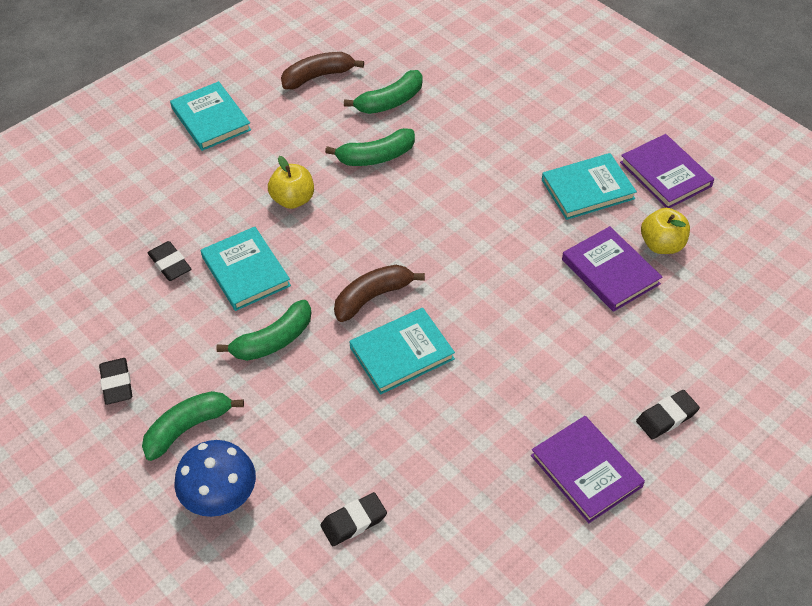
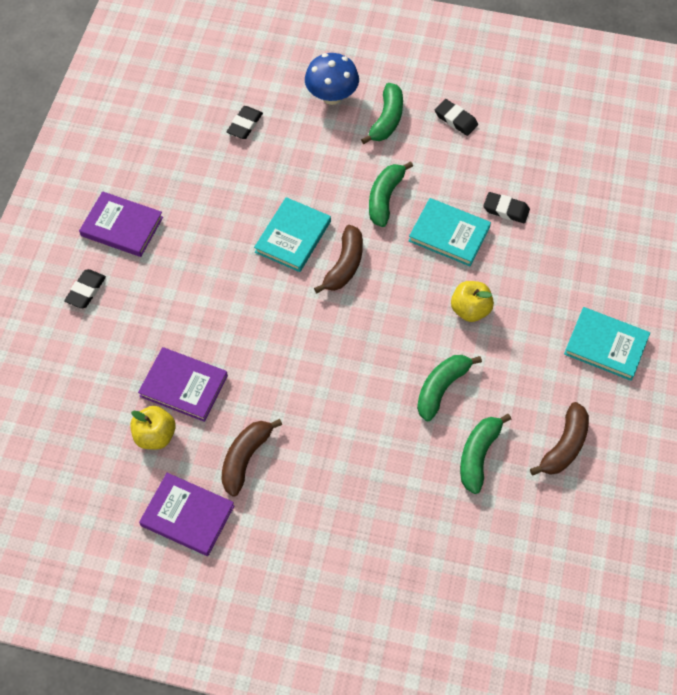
camera: 145 degrees right, 10 degrees up
turquoise book [542,153,637,220] -> brown banana [221,419,282,497]

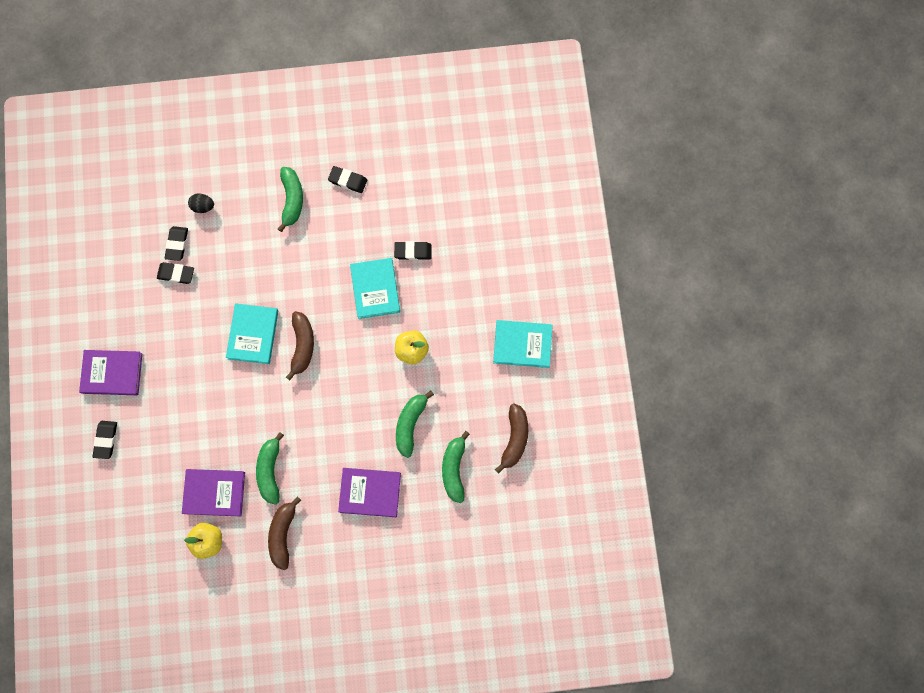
camera: 20 degrees left, 15 degrees up
purple book [139,473,235,556] -> purple book moved to [338,468,401,517]
blue mushroom [305,53,359,105] -> none
green banana [369,161,413,227] -> green banana moved to [256,432,284,505]
turquoise book [409,198,491,266] -> turquoise book turned 75 degrees clockwise [350,258,400,319]
none -> black eraser [157,262,194,284]
none -> black egg [188,193,214,213]

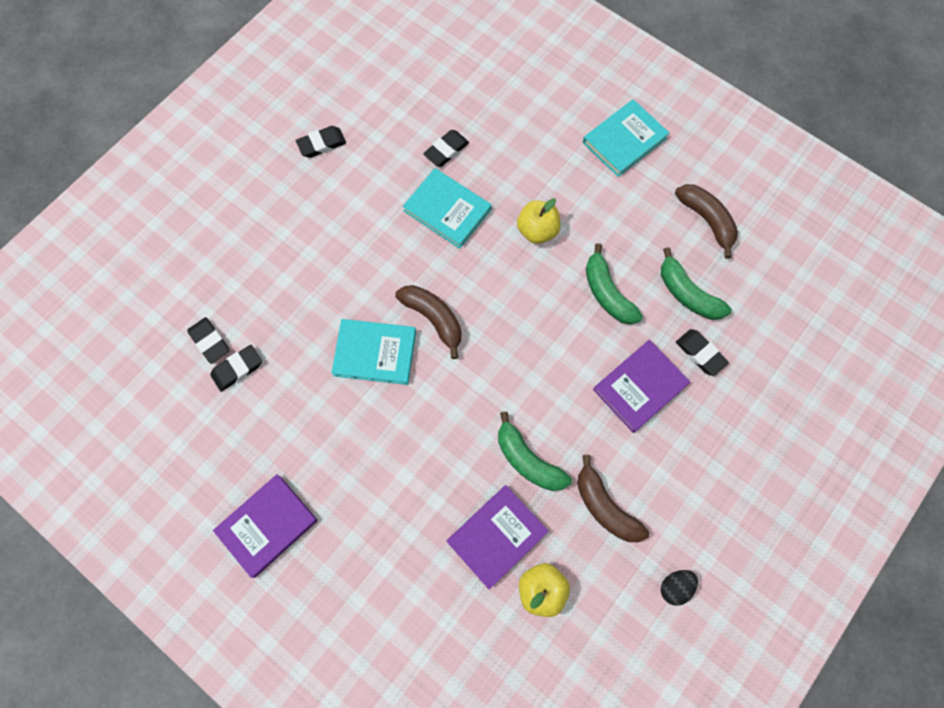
camera: 45 degrees left, 5 degrees down
black eraser [93,421,117,459] -> black eraser moved to [676,329,729,376]
black egg [188,193,214,213] -> black egg moved to [661,570,698,606]
turquoise book [226,303,278,364] -> turquoise book turned 45 degrees counterclockwise [331,319,416,385]
green banana [278,167,303,232] -> none

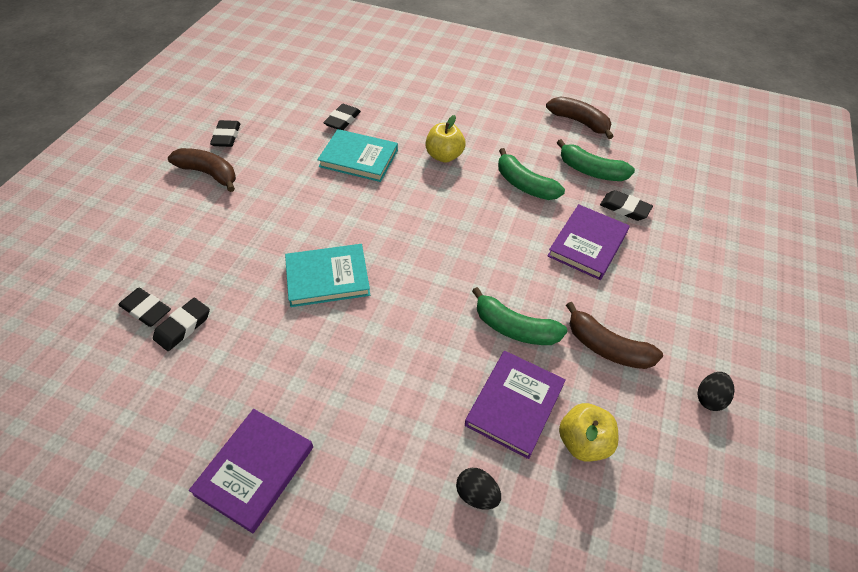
camera: 20 degrees left, 20 degrees down
black eraser [296,126,346,158] -> black eraser turned 45 degrees counterclockwise [210,120,240,147]
brown banana [395,285,461,359] -> brown banana moved to [168,148,236,192]
turquoise book [583,99,669,177] -> none
none -> black egg [456,468,501,510]

